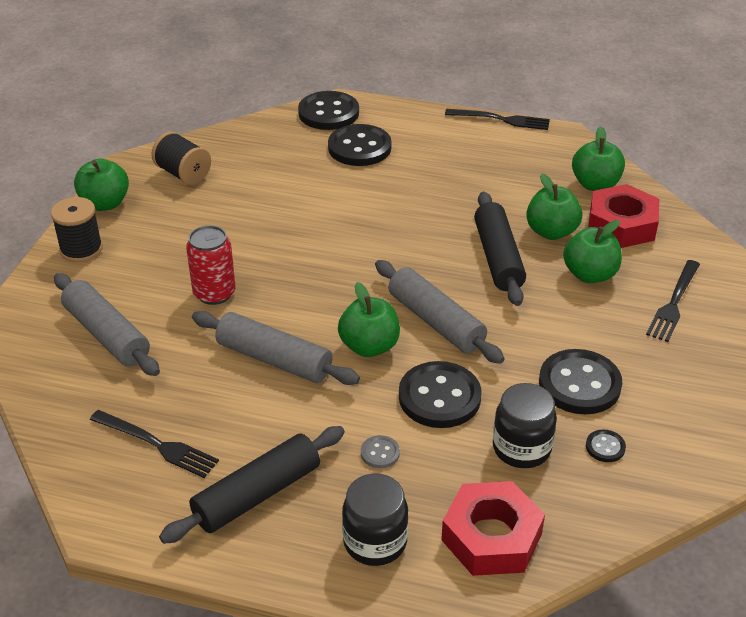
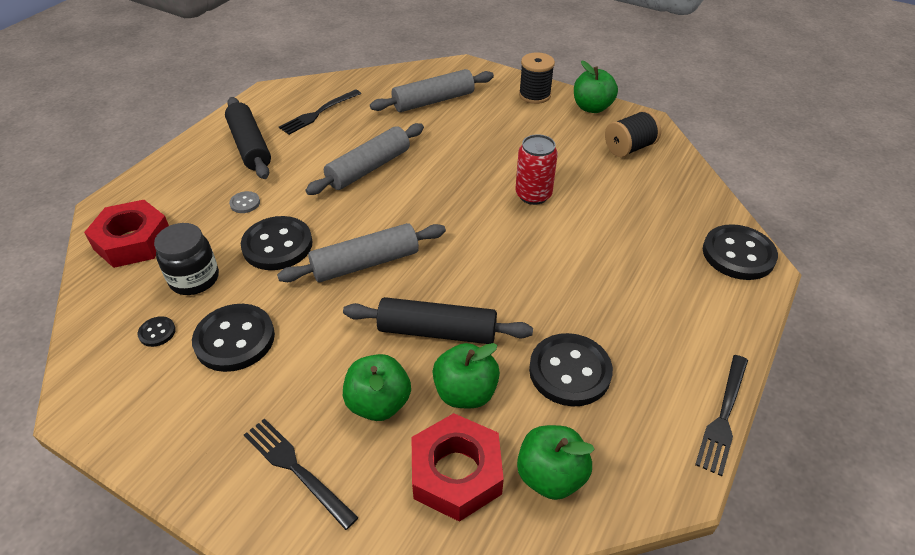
camera: 105 degrees right, 5 degrees up
red can [186,225,236,305] -> red can moved to [515,134,558,205]
black button [328,124,392,166] -> black button moved to [529,333,613,406]
green apple [338,282,400,357] -> none
black jar [342,473,408,566] -> none

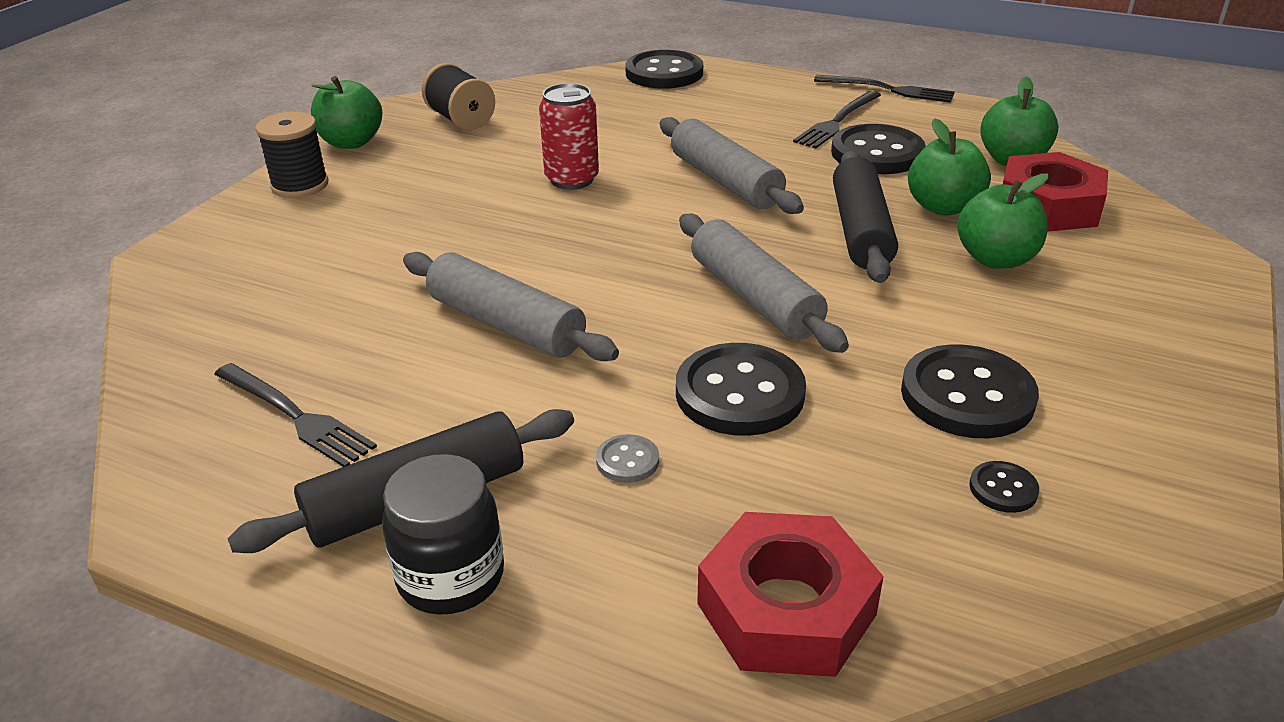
camera: 95 degrees left, 10 degrees down
black jar [154,223,219,295] -> black jar moved to [382,454,504,615]
black fork [244,418,359,530] -> black fork moved to [793,91,881,148]
grey rolling pin [370,69,494,112] -> grey rolling pin moved to [660,117,804,214]

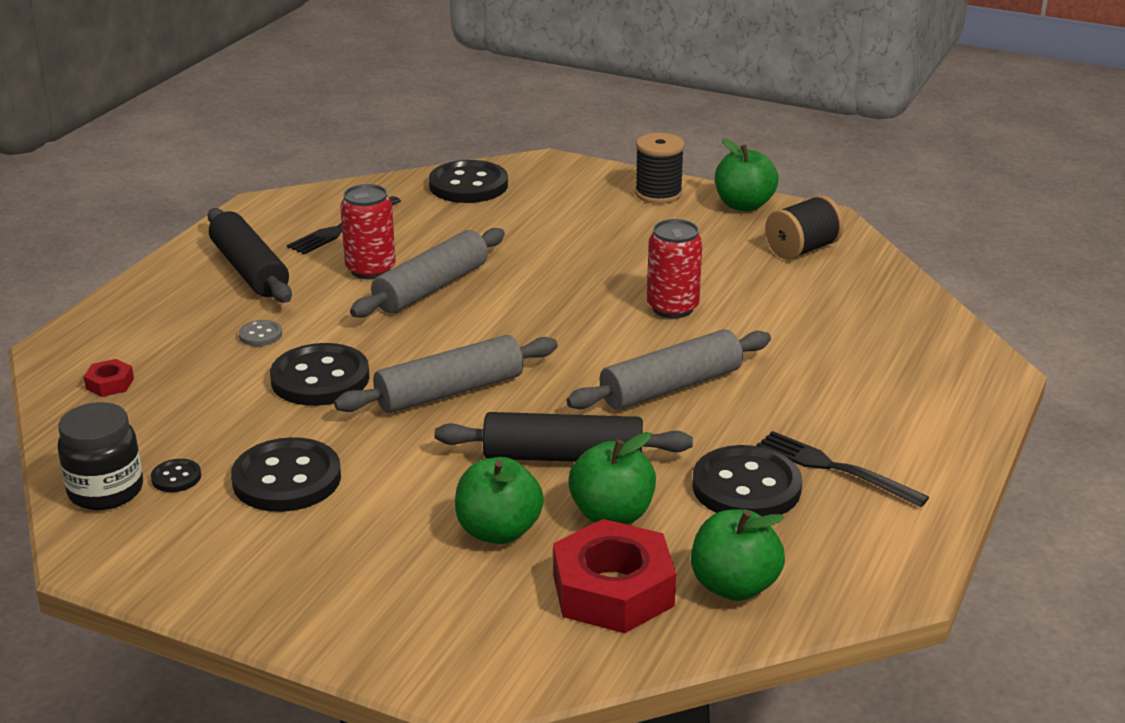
camera: 90 degrees right, 5 degrees down
black jar [382,454,504,615] -> black jar moved to [58,402,143,510]
black button [625,50,703,89] -> black button moved to [429,160,508,203]
red nut [697,512,884,677] -> red nut [83,359,134,397], size x0.44
black fork [814,75,955,103] -> none
none -> red can [340,184,396,279]

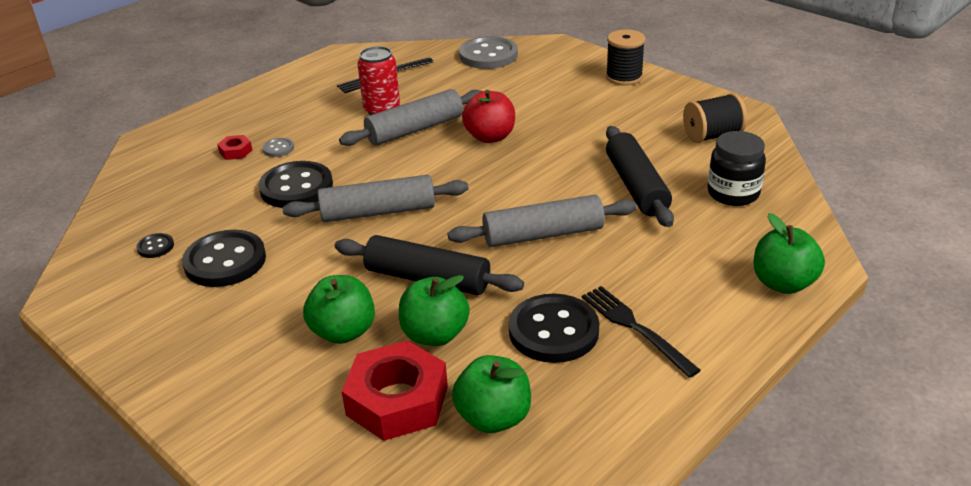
camera: 20 degrees right, 5 degrees up
black jar [58,402,143,510] -> black jar moved to [707,131,766,206]
red nut [83,359,134,397] -> red nut moved to [217,135,252,160]
black rolling pin [207,208,292,303] -> black rolling pin moved to [606,126,674,227]
black button [429,160,508,203] -> grey button [459,36,518,69]
red can [647,219,703,318] -> none
green apple [715,138,779,211] -> green apple moved to [754,213,825,294]
none -> red apple [462,90,515,143]

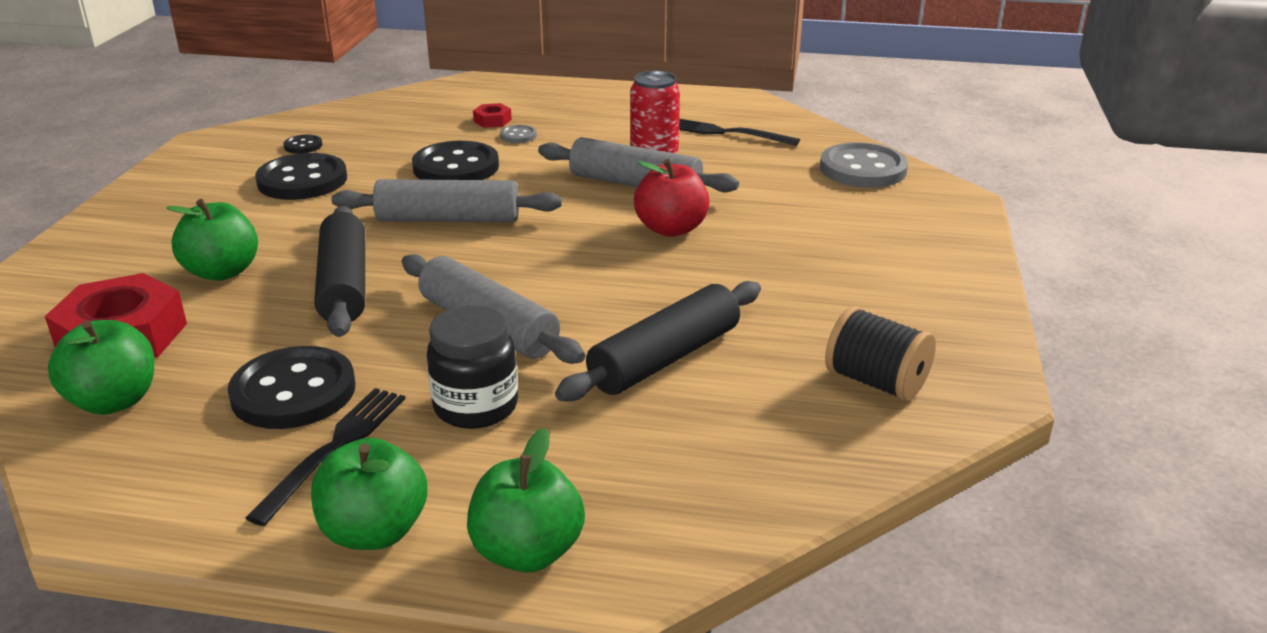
camera: 55 degrees right, 5 degrees down
grey rolling pin [282,175,468,222] -> grey rolling pin turned 45 degrees counterclockwise [331,179,562,222]
green apple [399,275,470,346] -> green apple moved to [311,438,428,550]
black spool [606,29,645,86] -> none
black jar [707,131,766,206] -> black jar moved to [427,305,518,429]

